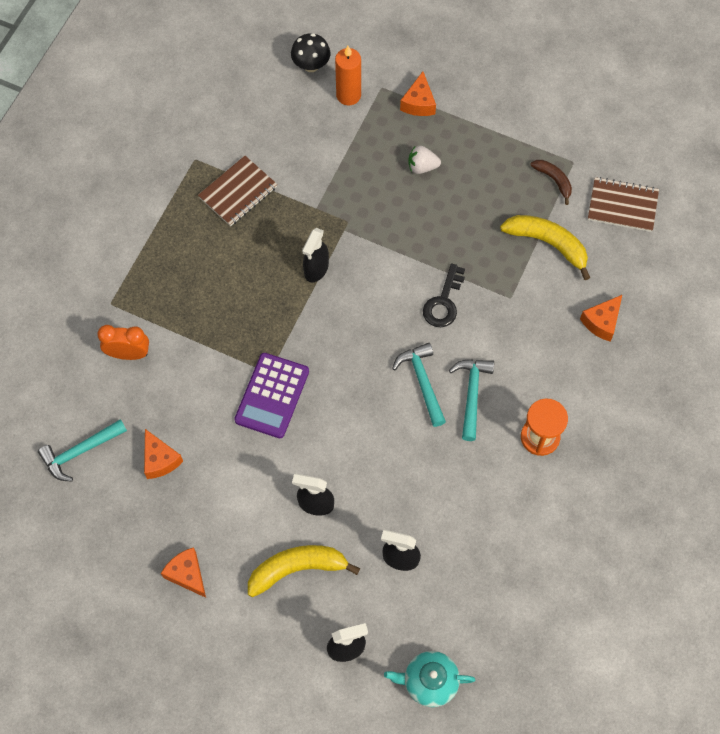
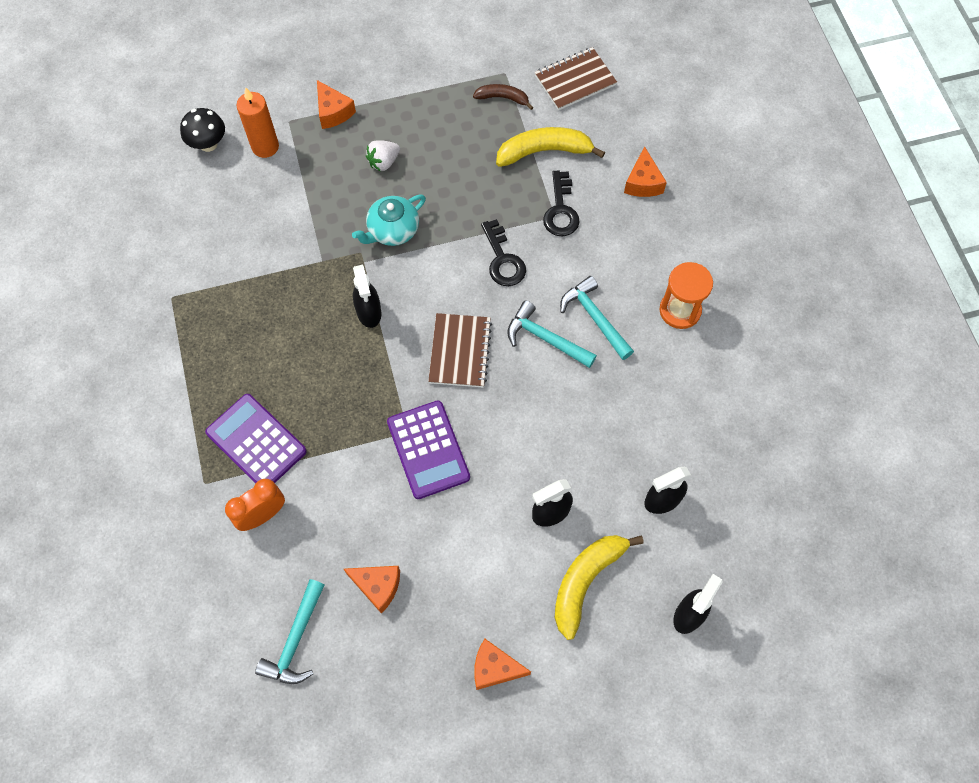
camera: 40 degrees left, 0 degrees up
brown notebook [198,156,277,226] -> brown notebook moved to [428,313,492,387]
turquoise teapot [384,651,475,707] -> turquoise teapot moved to [352,195,426,246]
none -> purple calculator [205,394,307,484]
none -> black key [543,170,580,236]

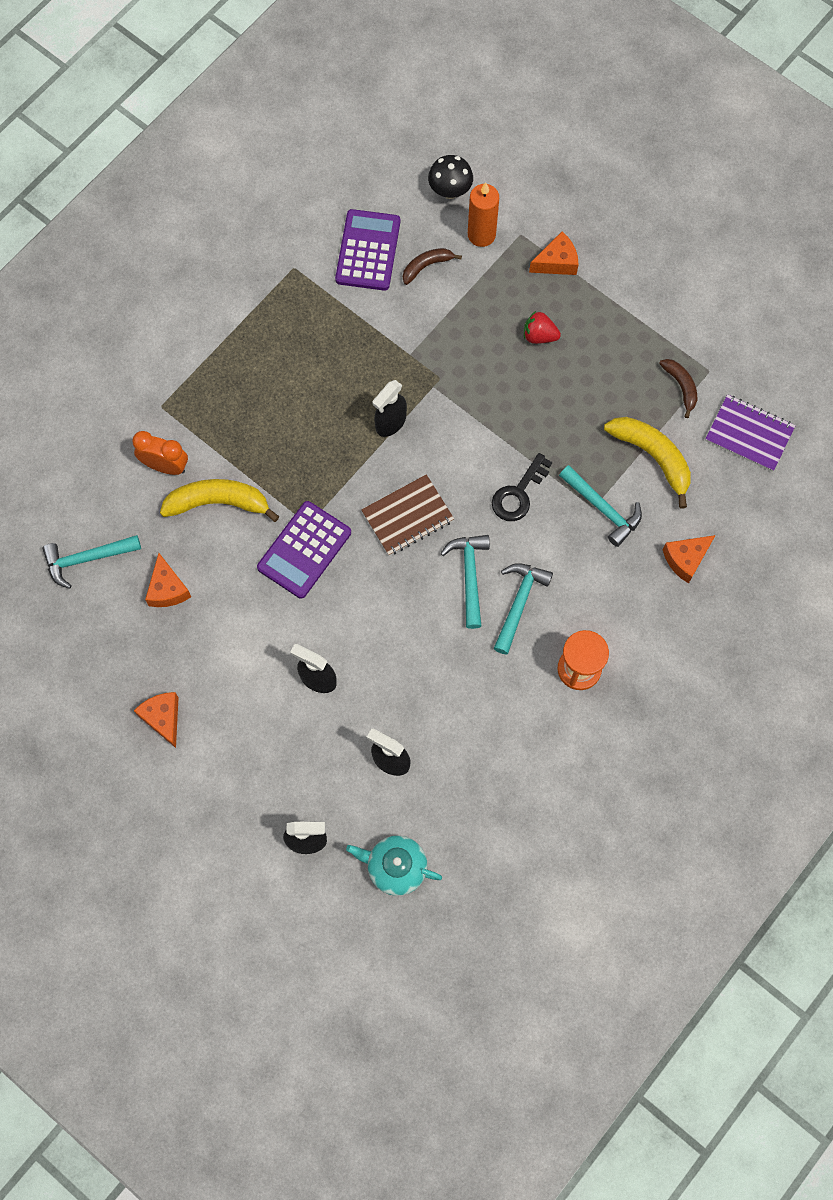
camera: 55 degrees right, 5 degrees up
purple calculator [205,394,307,484] -> purple calculator moved to [335,209,400,291]
orange cheese [317,80,356,129] -> orange cheese turned 135 degrees counterclockwise [529,231,578,275]
turquoise teapot [352,195,426,246] -> turquoise teapot moved to [346,835,442,896]
white strawberry [366,140,400,171] -> red strawberry [524,311,561,344]
brown notebook [535,47,617,110] -> purple notebook [705,394,795,472]
black key [543,170,580,236] -> turquoise hammer [559,465,642,547]
yellow banana [555,535,644,640] -> yellow banana moved to [160,479,280,522]
none -> brown banana [403,248,462,285]

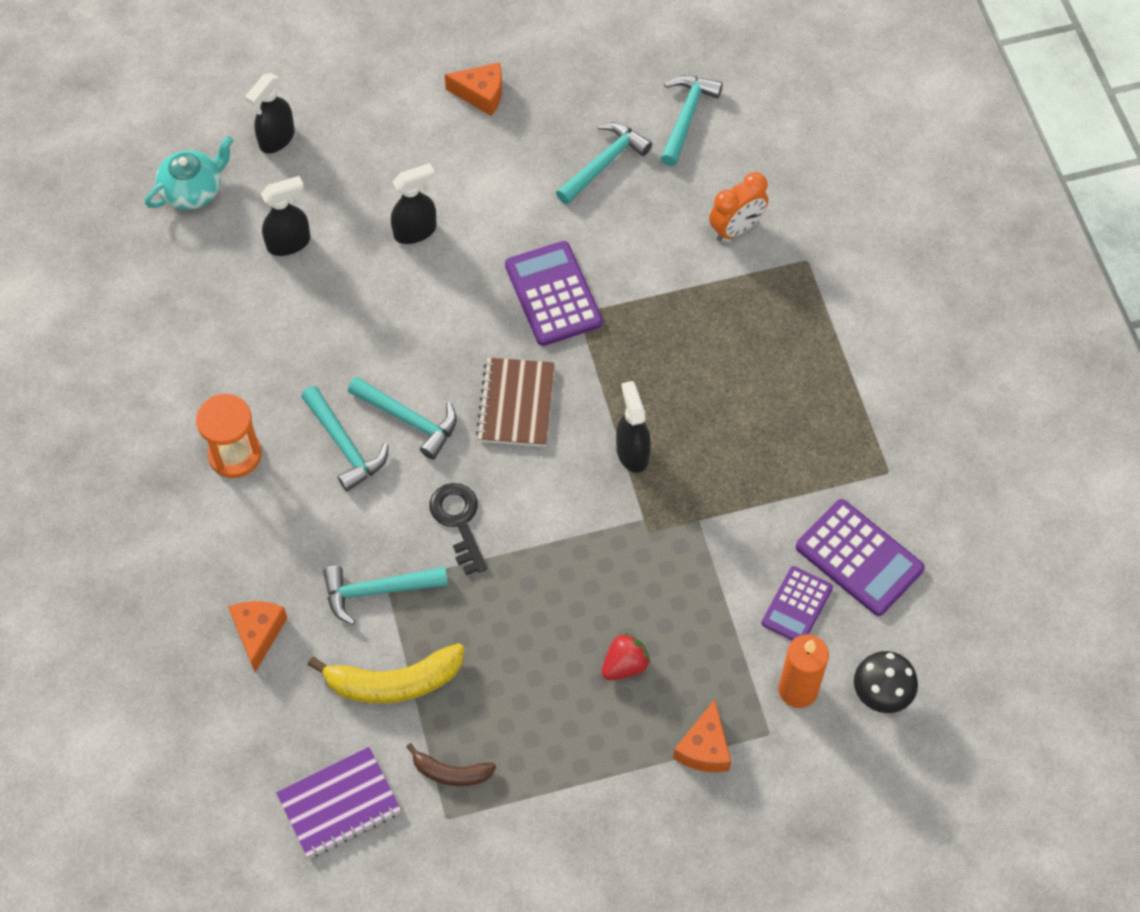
camera: 125 degrees right, 10 degrees down
orange cheese [145,553,191,607] -> turquoise hammer [556,122,652,205]
yellow banana [160,479,280,522] -> none
brown banana [403,248,462,285] -> purple calculator [762,566,833,641]

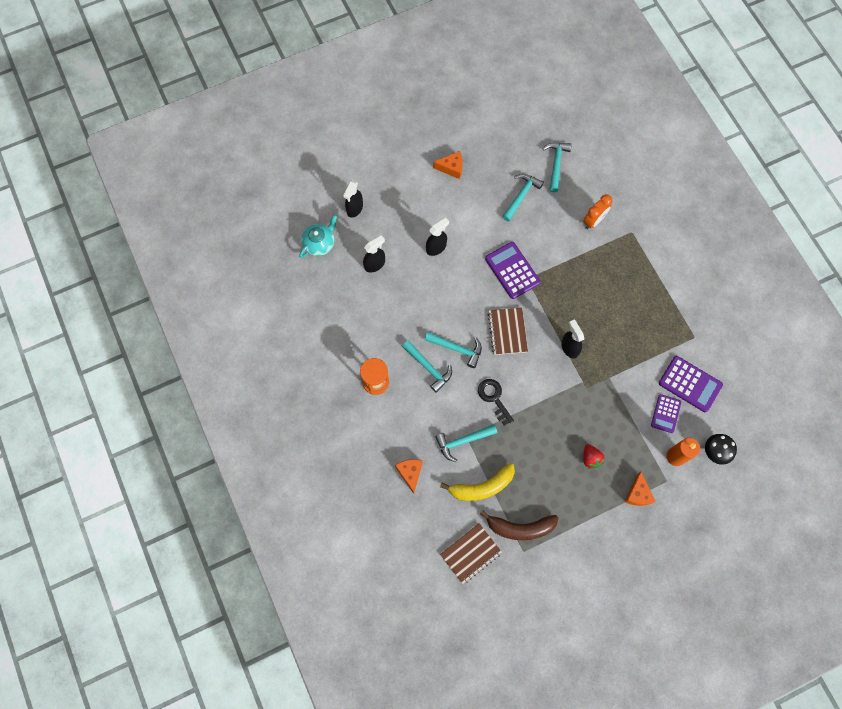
camera: 10 degrees left, 10 degrees up
purple notebook [276,747,401,858] -> brown notebook [440,523,502,584]
brown banana [406,743,496,786] -> brown banana [480,510,558,540], size x1.72
red strawberry [602,633,650,680] -> red strawberry turned 120 degrees clockwise [583,444,605,469]

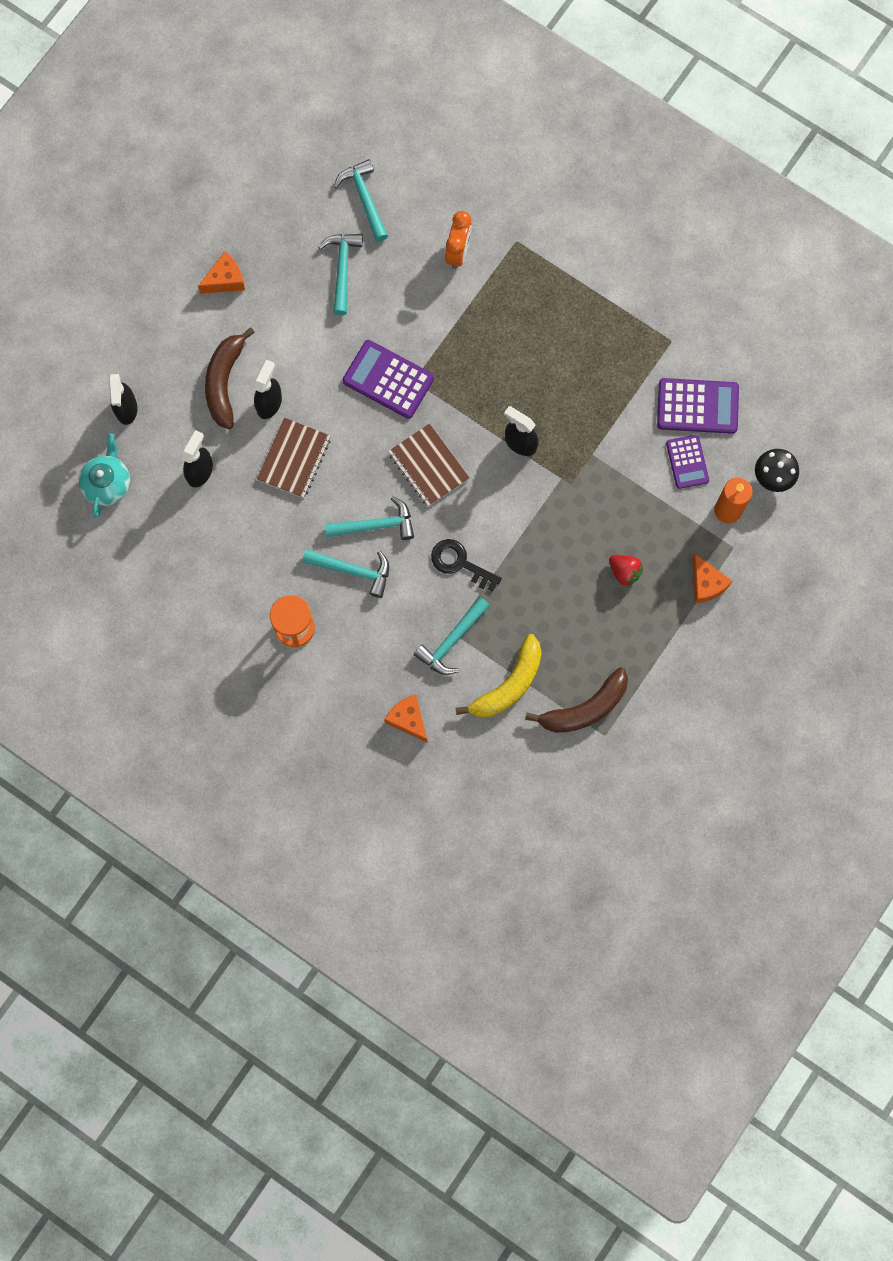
camera: 30 degrees left, 5 degrees up
brown notebook [440,523,502,584] -> brown notebook moved to [257,418,331,498]
none -> brown banana [205,327,255,429]

